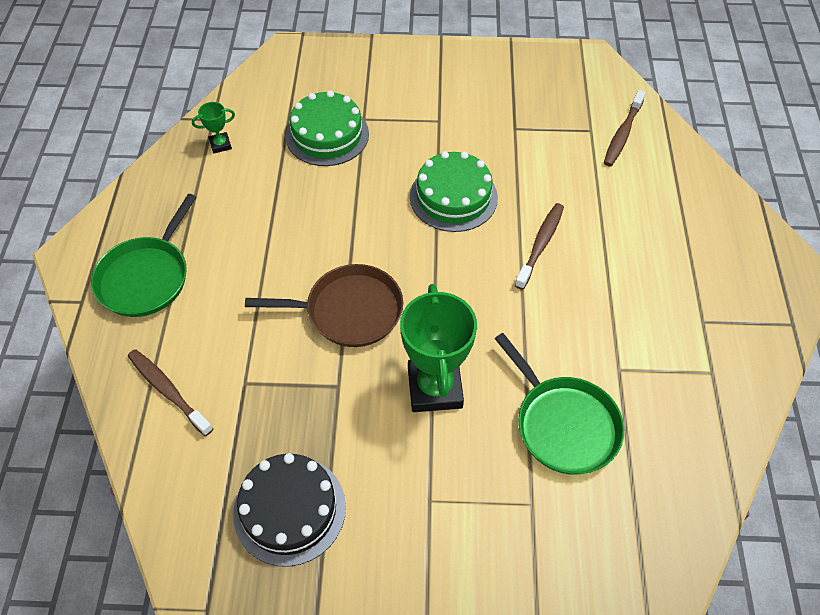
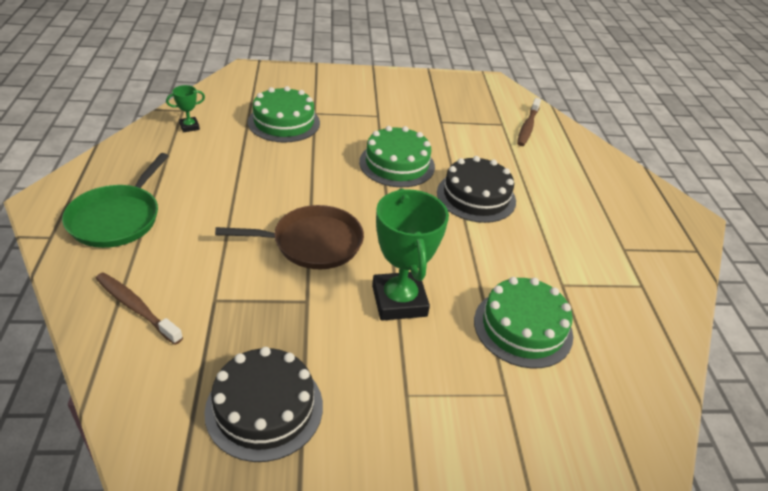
camera: 10 degrees left, 15 degrees down
green pan [495,333,624,474] -> green cake [474,277,573,369]
brown toothbrush [515,203,564,290] -> black cake [437,156,516,223]

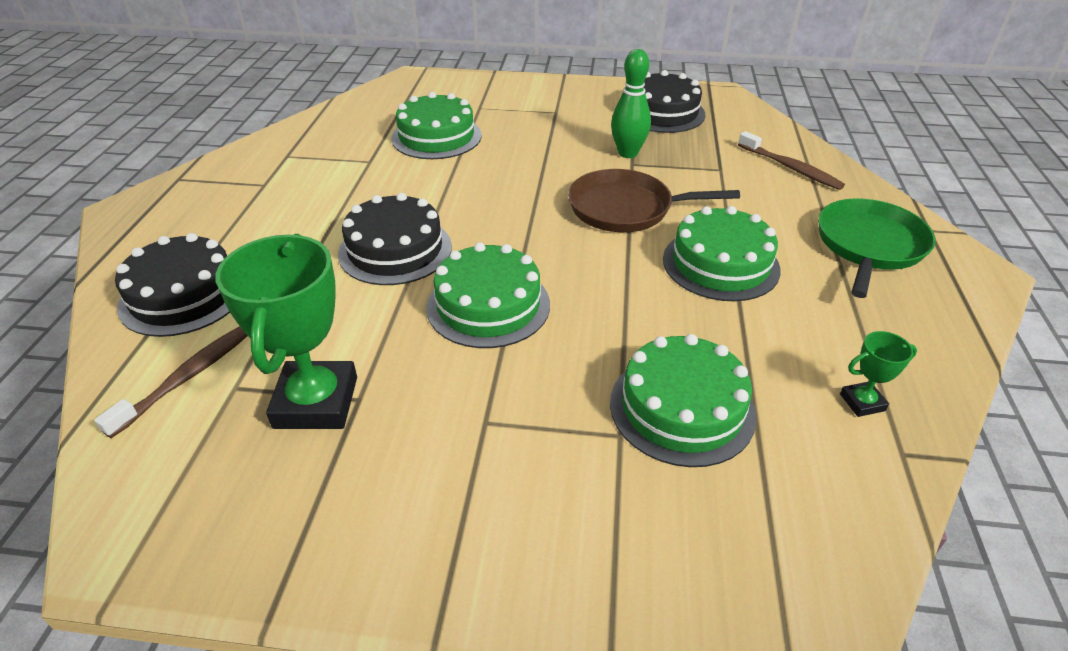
camera: 165 degrees left, 0 degrees up
green trophy [372,188,449,321] -> green trophy moved to [215,234,357,429]
none -> black cake [115,233,230,337]
none -> green bowling pin [611,49,651,158]
none -> green cake [663,206,781,301]

